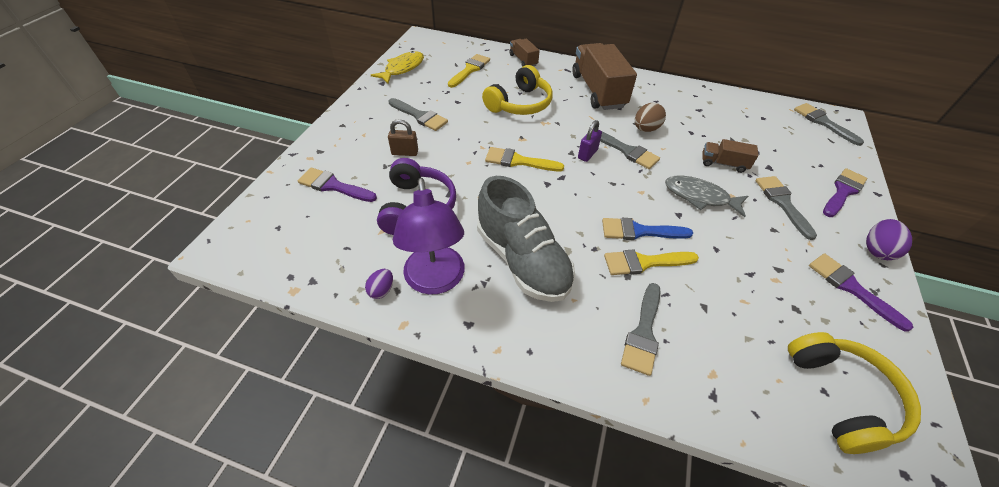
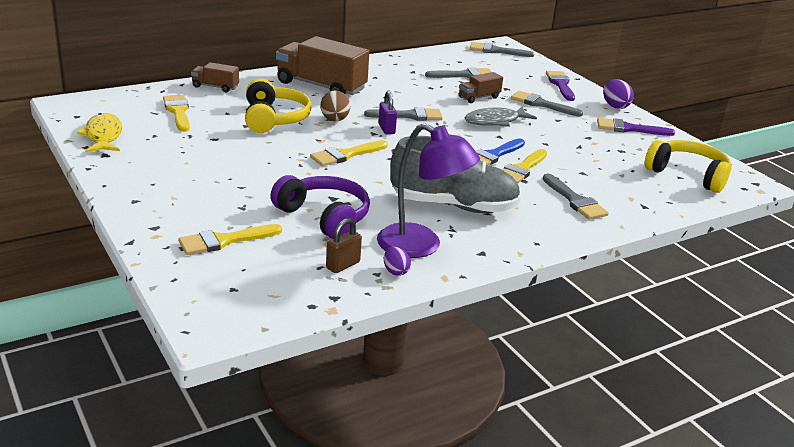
camera: 50 degrees left, 20 degrees down
purple brush [298,168,377,202] -> yellow brush [178,224,282,255]
grey brush [388,98,448,131] -> grey brush moved to [425,67,491,78]
brown padlock [388,119,418,156] -> brown padlock moved to [326,218,362,273]
brown egg [635,103,666,132] -> brown egg moved to [321,90,350,122]

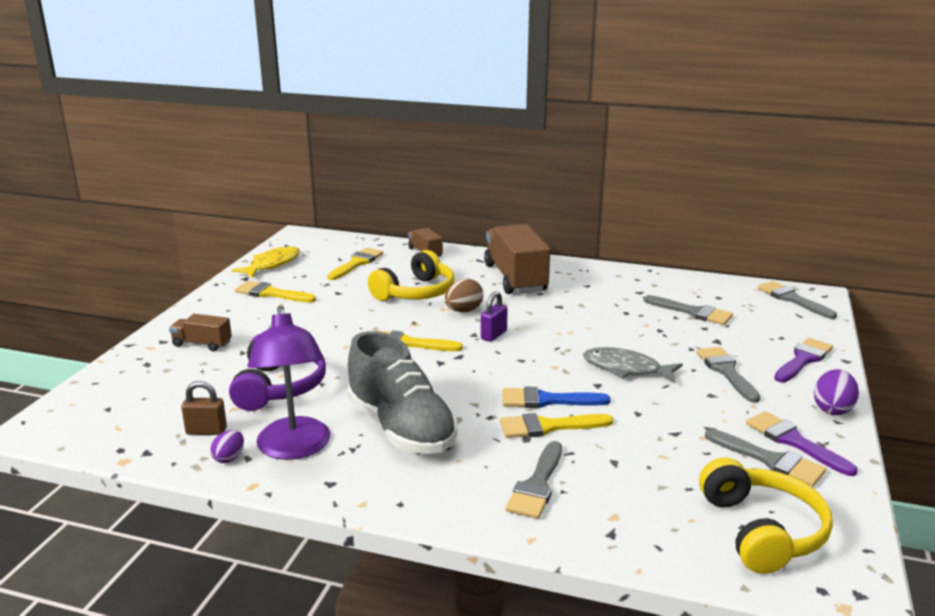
camera: 50 degrees right, 5 degrees down
yellow brush [178,224,282,255] -> yellow brush moved to [235,281,316,303]
grey brush [364,107,443,121] -> grey brush moved to [705,429,826,486]
brown truck [459,72,503,103] -> brown truck moved to [169,314,232,351]

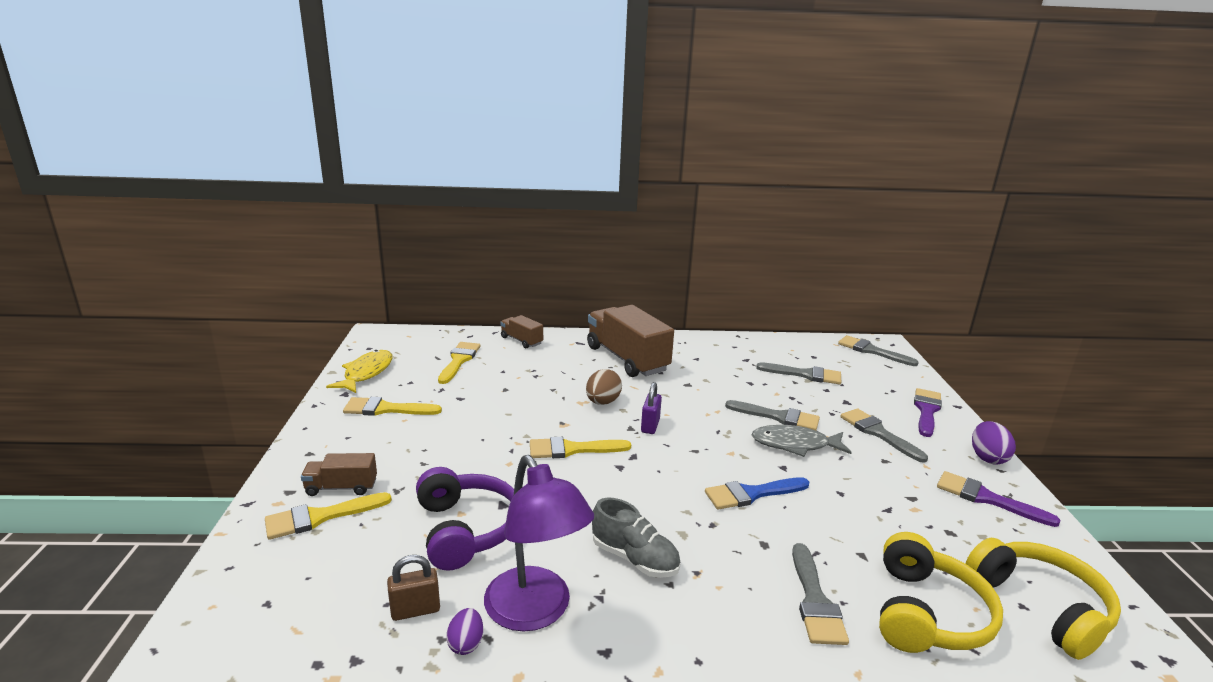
camera: 20 degrees left, 0 degrees up
grey shoe [347,331,457,454] -> grey shoe [592,497,681,578], size x0.58
yellow headphones [368,250,455,301] -> yellow headphones moved to [879,532,1003,653]
yellow brush [500,413,613,438] -> yellow brush moved to [265,492,392,540]
grey brush [705,429,826,486] -> grey brush moved to [725,400,820,430]

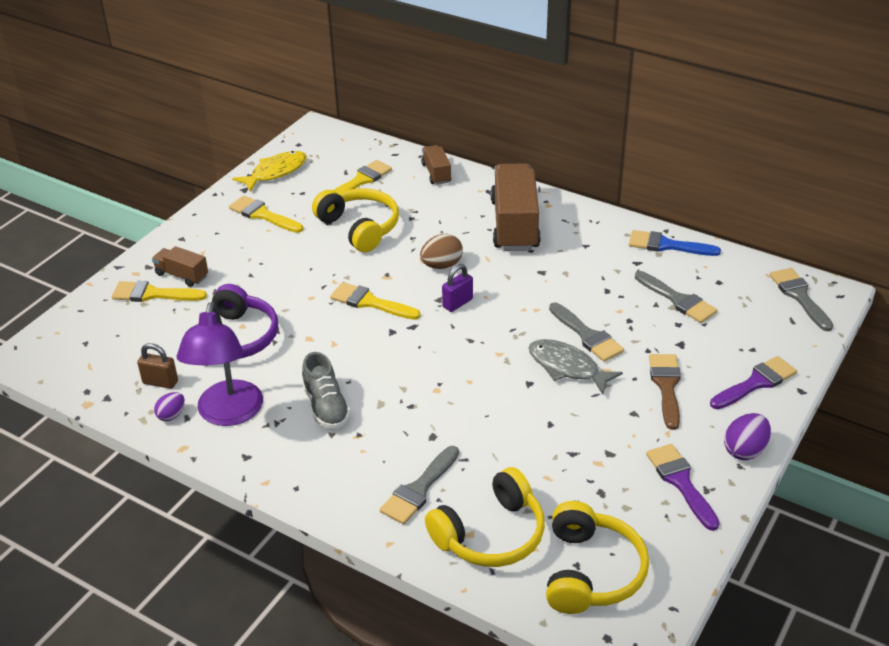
camera: 35 degrees right, 15 degrees up
blue brush [705,477,809,510] -> blue brush moved to [629,230,721,256]
grey brush [840,408,928,463] -> brown brush [649,354,681,430]
none -> yellow headphones [312,188,399,252]

